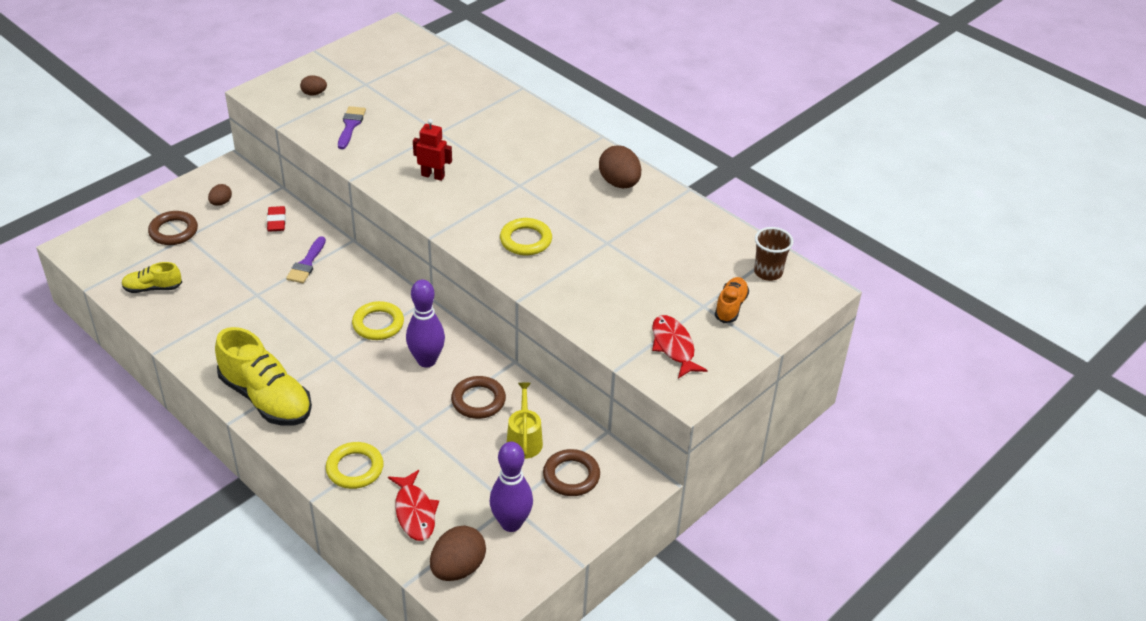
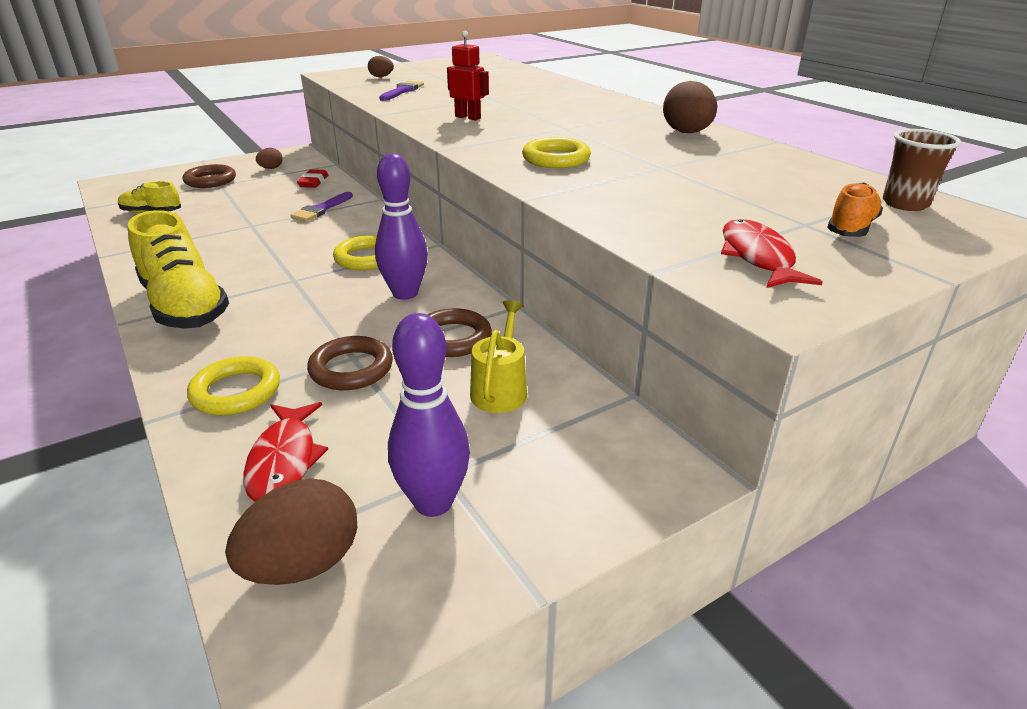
camera: 15 degrees right, 10 degrees down
brown ring [543,449,600,496] -> brown ring moved to [307,336,393,390]

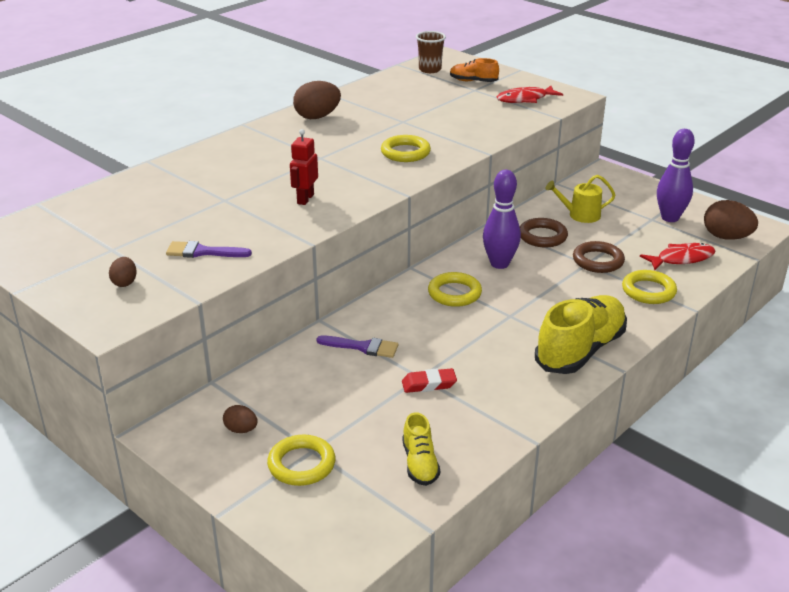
camera: 105 degrees left, 0 degrees up
brown ring [183,164,236,188] -> yellow ring [267,435,336,486]
red eraser [297,169,328,188] -> red eraser moved to [402,368,457,393]

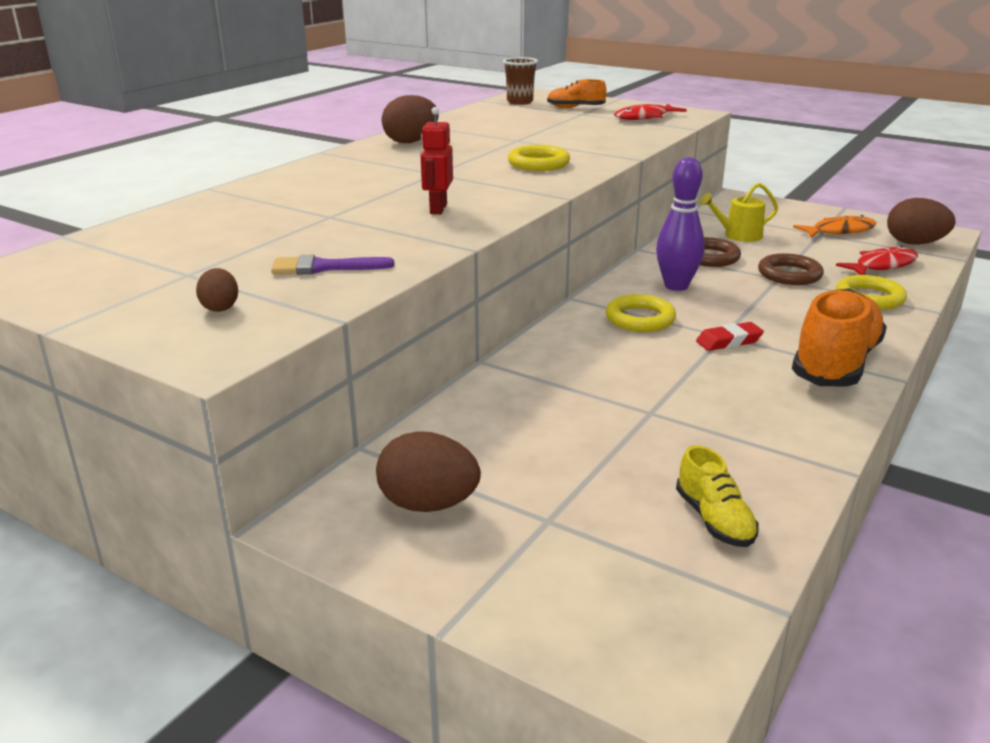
camera: 10 degrees left, 5 degrees down
brown egg [223,405,258,433] -> brown egg [376,431,481,512], size x1.86
yellow ring [267,435,336,486] -> none
purple brush [317,335,398,358] -> none
red eraser [402,368,457,393] -> red eraser moved to [696,322,764,351]
yellow shoe [535,295,627,374] -> orange shoe [792,288,887,387]
purple bowling pin [657,129,695,222] -> orange fish [793,215,877,237]

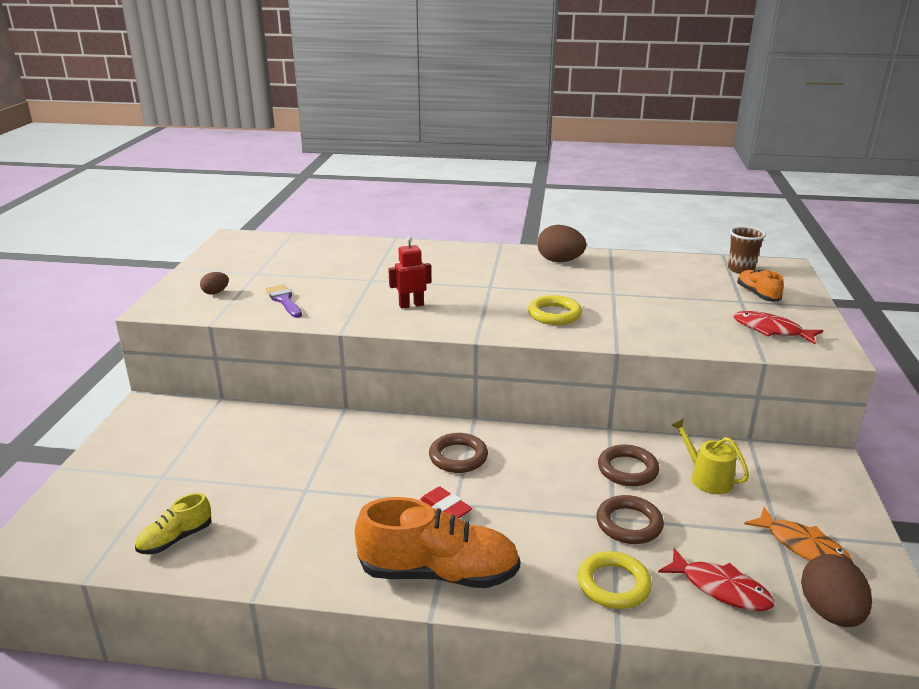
camera: 65 degrees right, 0 degrees up
brown egg [376,431,481,512] -> none
yellow ring [606,294,676,332] -> brown ring [429,433,488,473]
purple bowling pin [656,157,705,291] -> none

